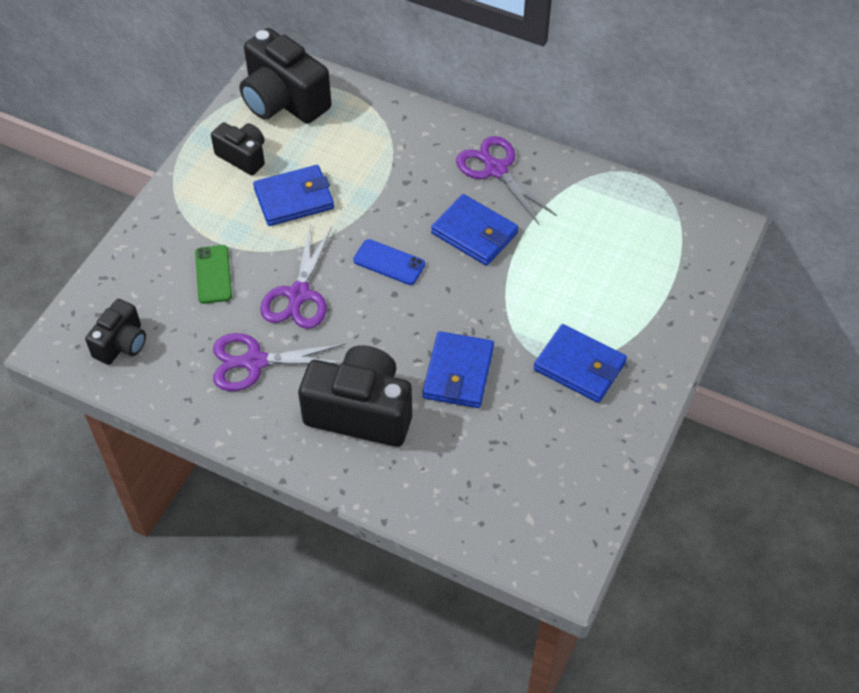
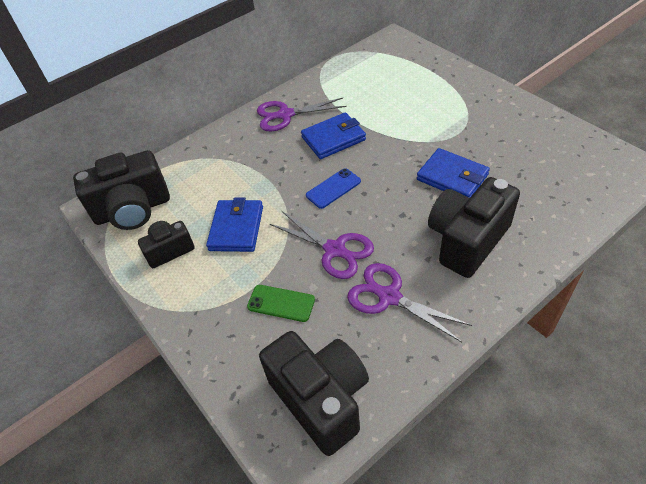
camera: 60 degrees left, 5 degrees down
black camera [85,299,146,365] -> black camera [259,331,369,456], size x1.78
purple scissors [213,333,346,391] -> purple scissors turned 105 degrees clockwise [347,263,472,342]
blue wallet [534,324,627,403] -> none

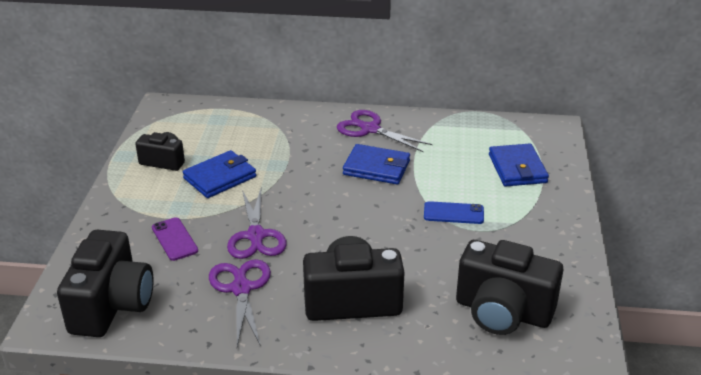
camera: 40 degrees right, 15 degrees down
black camera [73,150,170,230] -> black camera moved to [456,240,563,335]
green phone [247,285,315,322] -> purple phone [152,217,198,261]
blue phone [306,168,361,209] -> blue phone moved to [424,201,484,224]
blue wallet [417,148,490,198] -> blue wallet moved to [489,144,549,187]

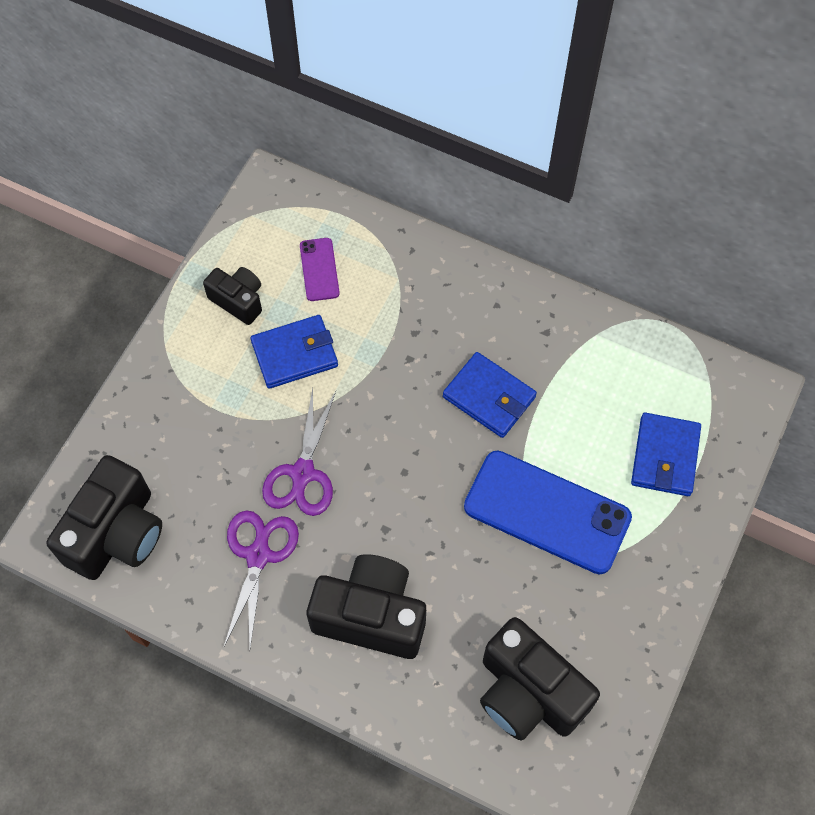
camera: 20 degrees right, 30 degrees up
purple phone [152,217,198,261] -> purple phone moved to [300,238,340,301]
purple scissors [337,110,433,152] -> none
blue phone [424,201,484,224] -> blue phone [464,451,632,574], size x2.11

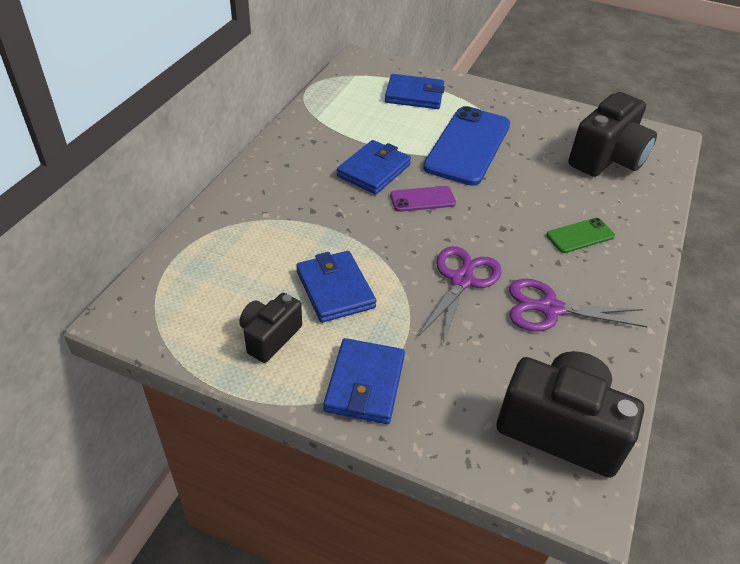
camera: 95 degrees left, 20 degrees down
purple scissors [262,388,336,516] -> purple scissors turned 75 degrees counterclockwise [418,246,502,346]
purple phone [300,238,340,301] -> purple phone moved to [390,186,456,212]
black camera [307,554,426,659] -> green phone [546,218,615,253]
none -> blue wallet [323,338,405,424]

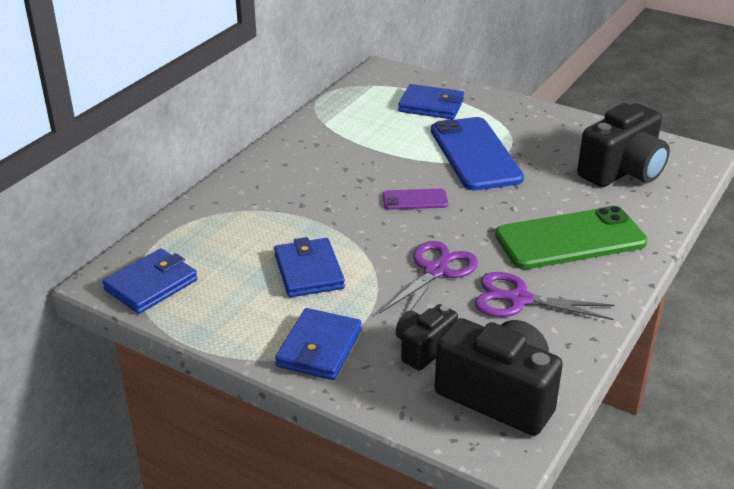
camera: 10 degrees right, 10 degrees down
black camera [240,293,302,363] -> black camera moved to [396,304,458,371]
blue wallet [337,140,411,194] -> blue wallet moved to [102,249,197,314]
blue phone [423,106,510,186] -> blue phone turned 45 degrees counterclockwise [431,117,524,191]
green phone [546,218,615,253] -> green phone [495,206,648,269], size x2.11

